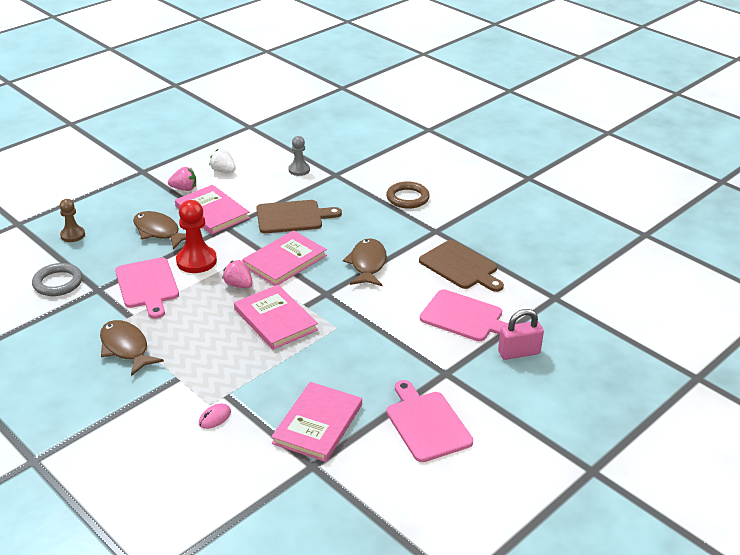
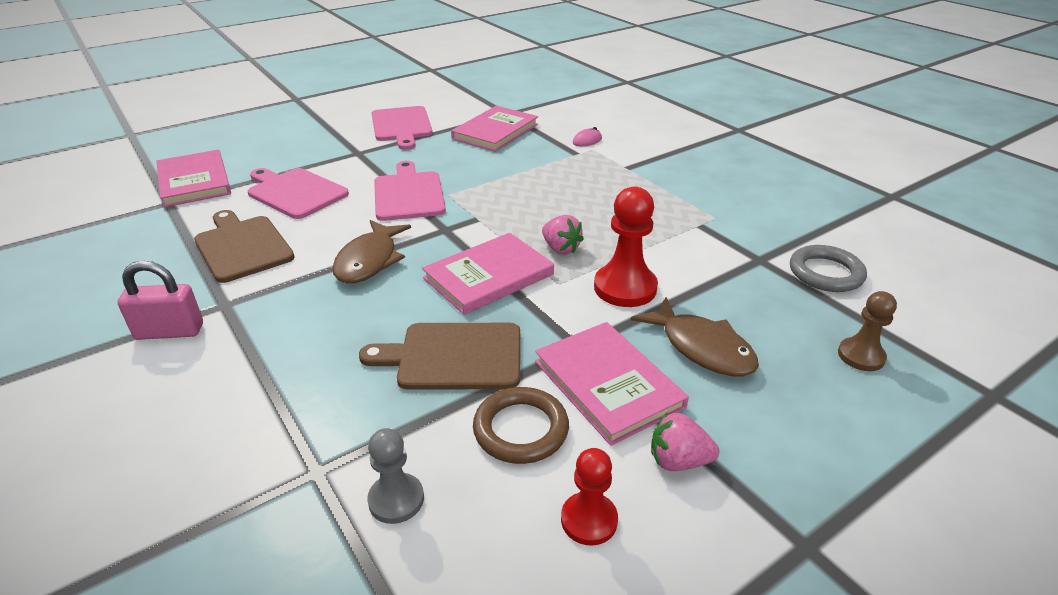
camera: 170 degrees left, 0 degrees up
brown fish [100,320,164,376] -> none
pink cutting board [115,258,179,319] -> pink cutting board moved to [374,161,446,221]
white strawberry [209,149,236,172] -> red pawn [561,448,618,546]
pink book [234,285,318,350] -> pink book moved to [157,150,231,207]
brown ring [386,181,430,209] -> brown ring moved to [473,387,569,464]
pink padlock [498,309,544,360] -> pink padlock moved to [118,261,203,340]

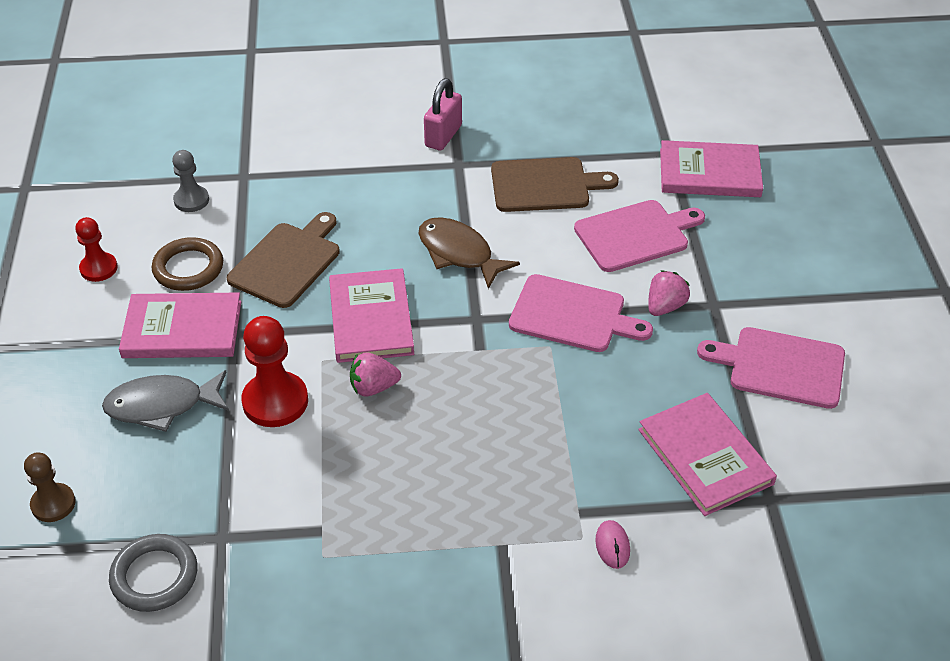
camera: 120 degrees right, 10 degrees up
brown fish [631,297,759,376] -> grey fish [102,370,229,432]
pink strawberry [651,413,719,471] -> pink strawberry moved to [648,270,690,316]

